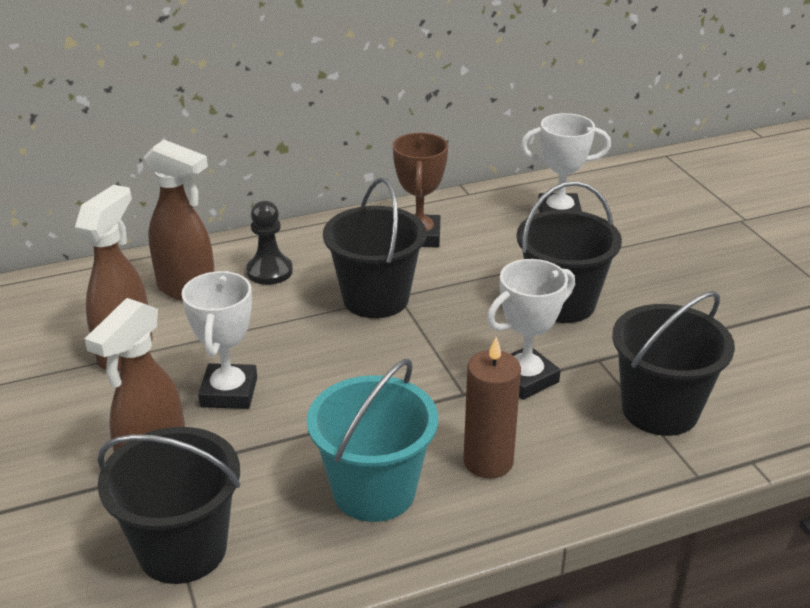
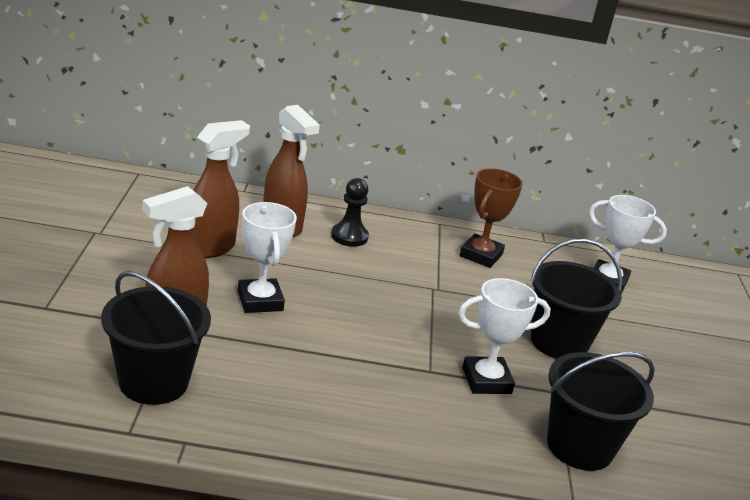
camera: 20 degrees right, 5 degrees down
white trophy [182,271,257,409] -> white trophy turned 45 degrees counterclockwise [238,202,297,313]
turquoise bucket [307,359,438,522] -> none
black bucket [323,178,426,318] -> none
brown candle [463,337,521,478] -> none

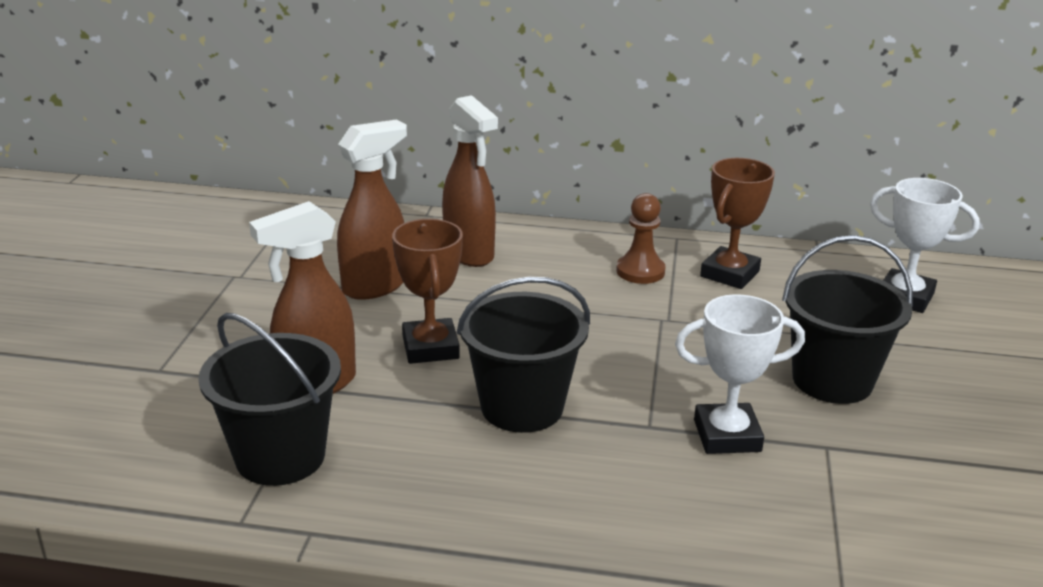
camera: 10 degrees right, 0 degrees up
white trophy [238,202,297,313] -> brown trophy [392,219,463,364]
black pawn [331,178,369,247] -> none
black bucket [547,352,655,471] -> black bucket moved to [457,277,590,433]
none -> brown pawn [616,193,666,284]

